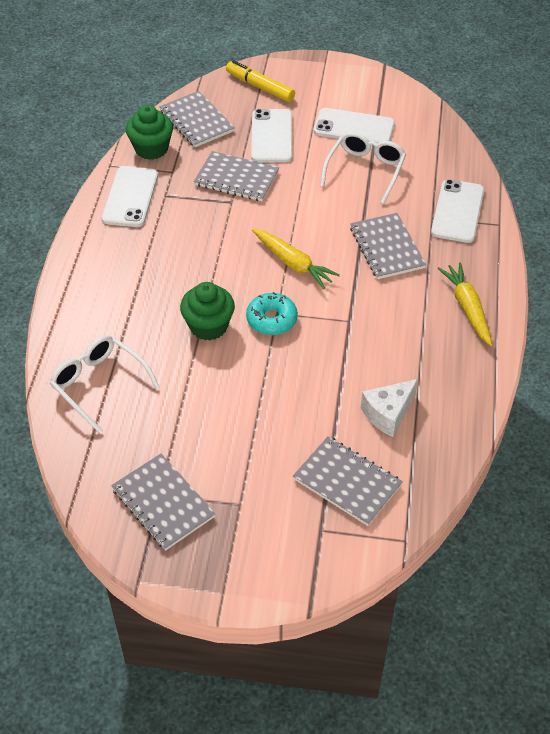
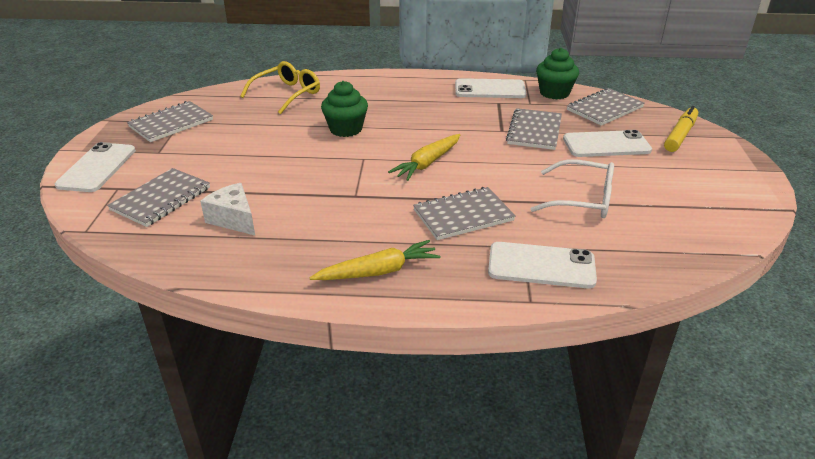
camera: 85 degrees right, 15 degrees down
white glasses [50,335,160,434] -> yellow glasses [240,61,320,114]
turquoise donut [246,292,298,335] -> none
white phone [314,108,395,143] -> white phone moved to [55,142,136,192]

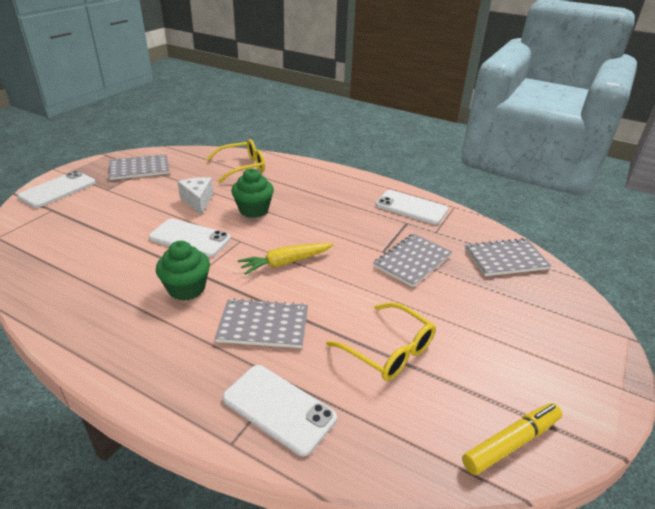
camera: 25 degrees right, 0 degrees up
grey notebook [107,168,210,227] -> none
white cheese [200,183,255,235] -> white cheese moved to [178,177,213,215]
yellow carrot [309,240,441,280] -> none
white glasses [531,159,614,218] -> yellow glasses [326,302,436,381]
green cupcake [536,48,579,99] -> green cupcake moved to [156,241,210,301]
white phone [563,130,652,157] -> white phone moved to [149,219,231,257]
yellow marker [664,106,698,152] -> yellow marker moved to [462,403,562,475]

